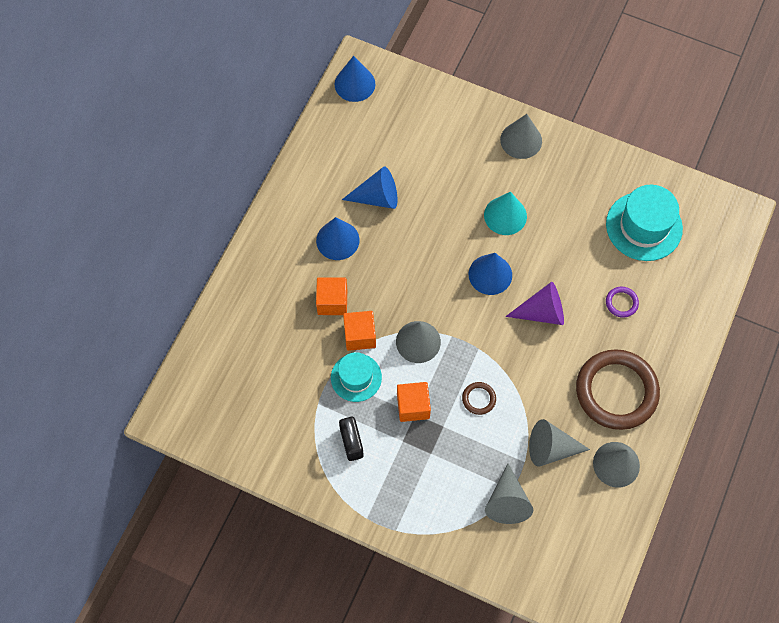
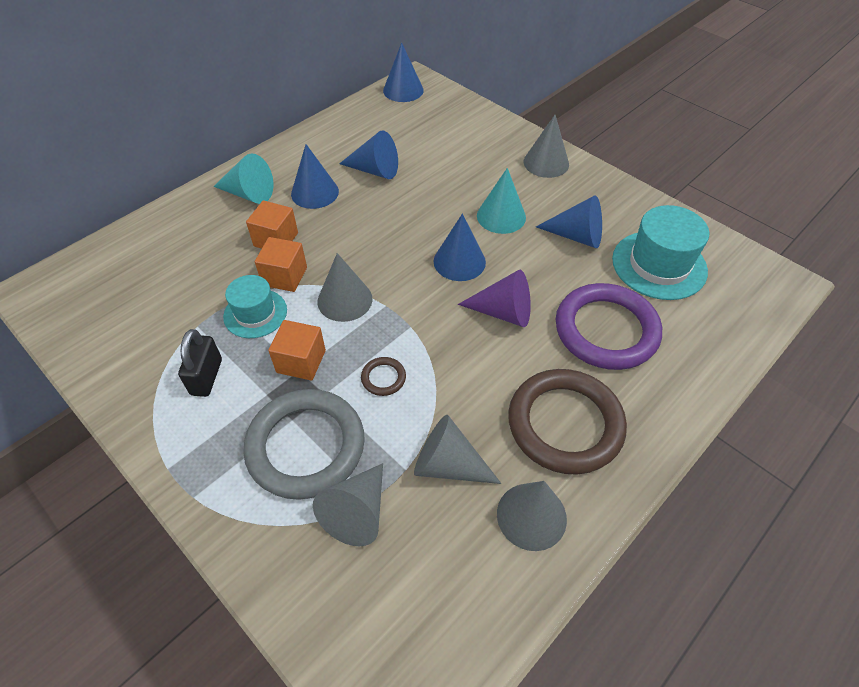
camera: 20 degrees right, 15 degrees down
purple ring [606,287,639,318] -> purple ring [556,283,662,370], size x2.45
none -> turquoise cone [213,154,273,204]
none -> grey ring [243,389,365,500]
none -> blue cone [536,195,602,248]

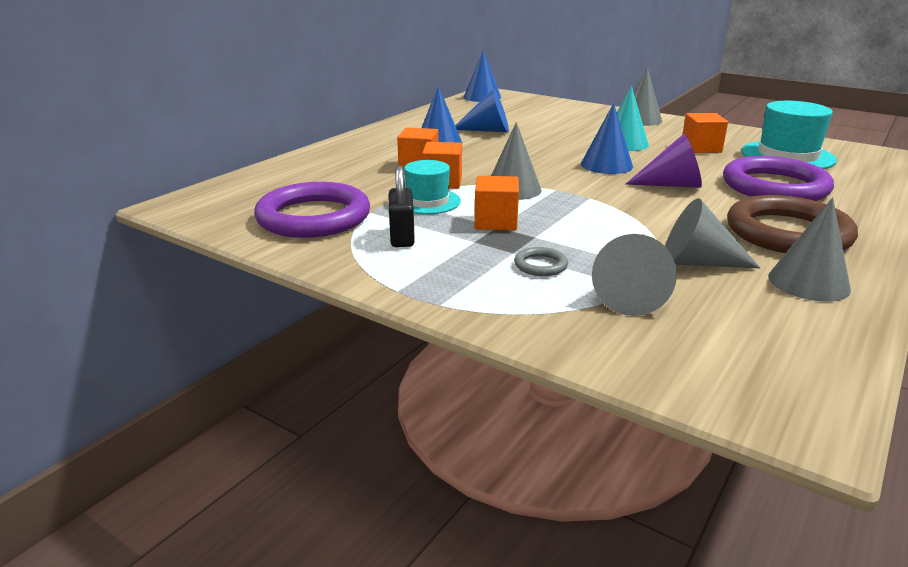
camera: 10 degrees left, 25 degrees down
turquoise cone [213,154,273,204] -> none
grey ring [243,389,365,500] -> grey ring [514,247,568,276], size x0.41
brown ring [361,357,406,396] -> none
blue cone [536,195,602,248] -> orange cube [682,113,728,153]
none -> purple ring [254,182,370,238]

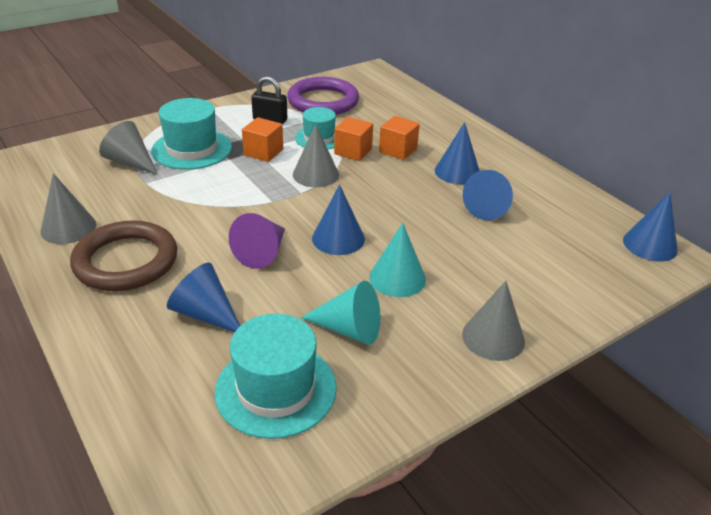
camera: 110 degrees right, 10 degrees up
grey ring [514,247,568,276] -> turquoise hat [151,98,232,170]
grey cone [665,198,760,268] -> none
orange cube [682,113,728,153] -> turquoise cone [301,281,380,345]
purple ring [723,156,834,201] -> blue cone [167,262,240,332]

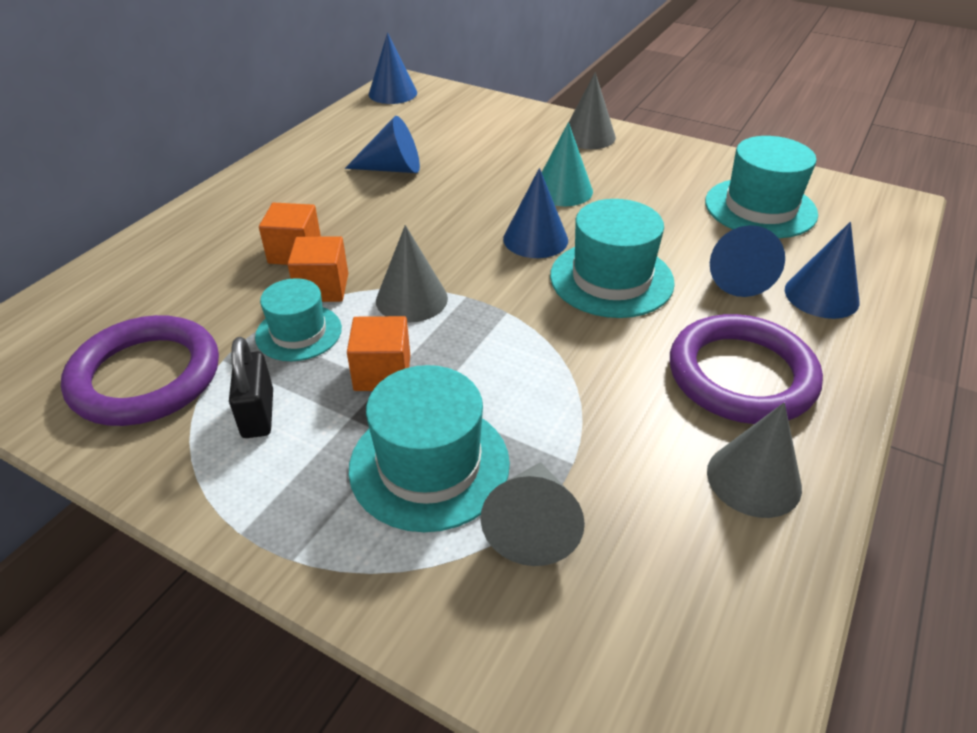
camera: 115 degrees left, 5 degrees up
brown ring [70,220,177,291] -> purple ring [670,314,823,424]
purple cone [229,213,285,269] -> turquoise hat [550,199,675,318]
turquoise cone [301,281,380,345] -> none
blue cone [435,122,480,184] -> blue cone moved to [785,222,859,319]

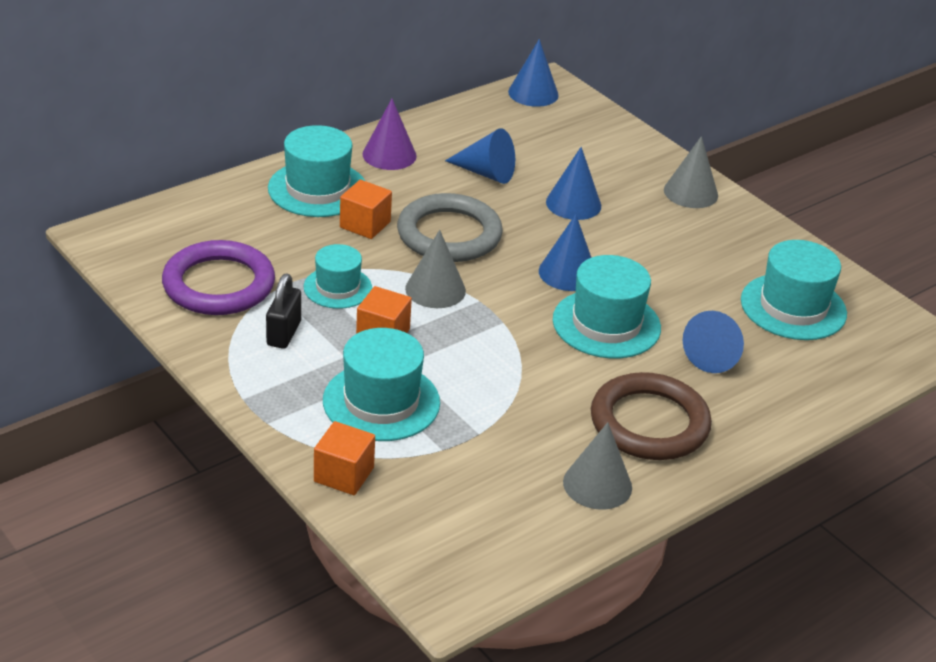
camera: 20 degrees right, 5 degrees down
orange cube [287,236,348,302] -> orange cube moved to [314,421,375,495]
grey cone [481,462,585,566] -> none
turquoise cone [542,122,593,206] -> none
purple ring [670,314,823,424] -> brown ring [591,372,712,460]
blue cone [785,222,859,319] -> blue cone moved to [546,147,601,220]
none -> turquoise hat [268,125,365,217]
none -> purple cone [363,99,417,170]
none -> grey ring [397,193,503,262]

